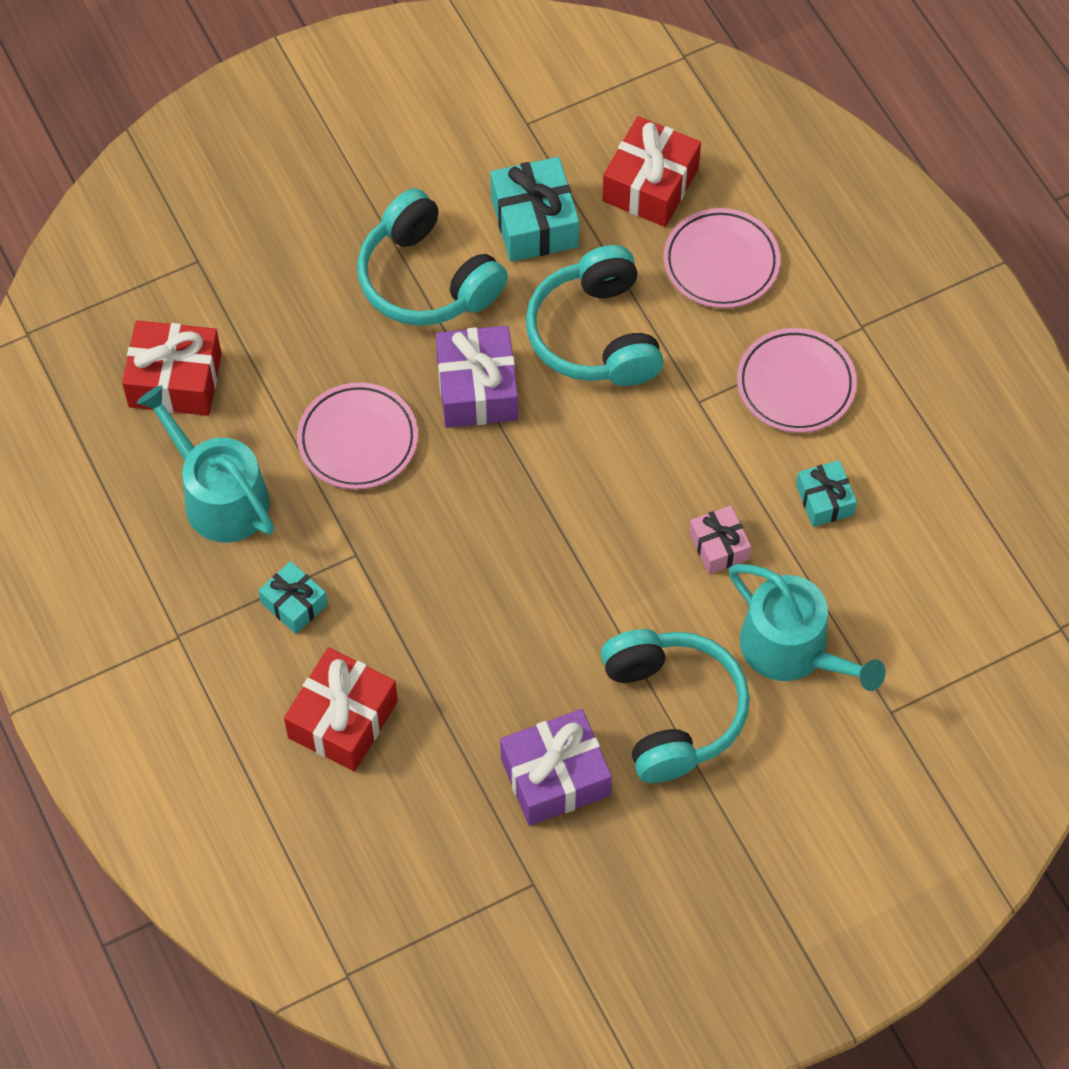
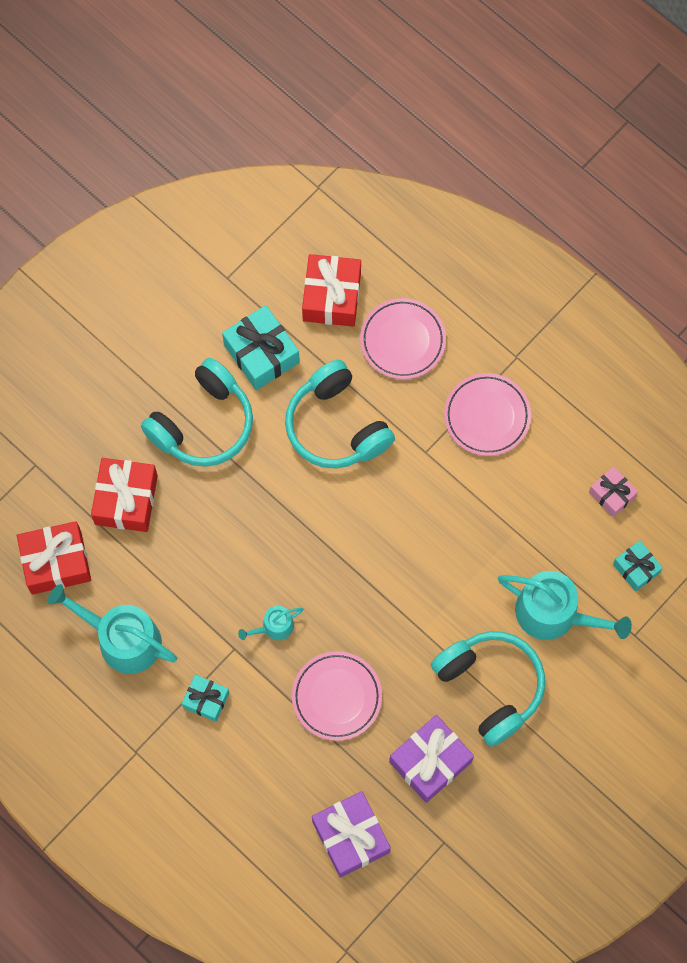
camera: 20 degrees left, 10 degrees up
red gift [284,647,398,772] -> red gift moved to [91,458,158,532]
pink plate [297,382,418,490] -> pink plate moved to [292,651,382,741]
turquoise headphones [357,188,508,326] -> turquoise headphones turned 75 degrees counterclockwise [141,358,253,467]
purple gift [436,326,518,428] -> purple gift moved to [312,791,391,878]
pink gift [689,505,751,574] -> pink gift moved to [589,466,638,517]
turquoise gift [796,460,857,527] -> turquoise gift moved to [613,540,663,592]
none -> turquoise watering can [238,606,303,640]

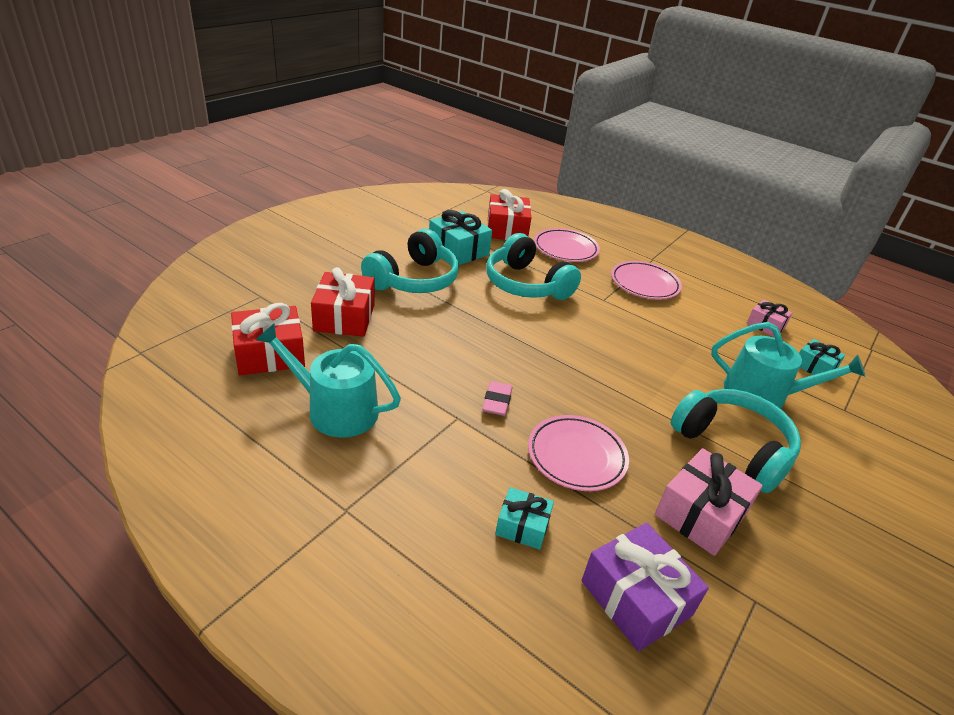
camera: 10 degrees left, 35 degrees down
turquoise gift [182,674,229,722] -> turquoise gift moved to [495,487,554,550]
turquoise watering can [238,606,303,640] -> pink eraser [482,381,512,416]
purple gift [389,715,474,803] -> pink gift [655,448,763,556]

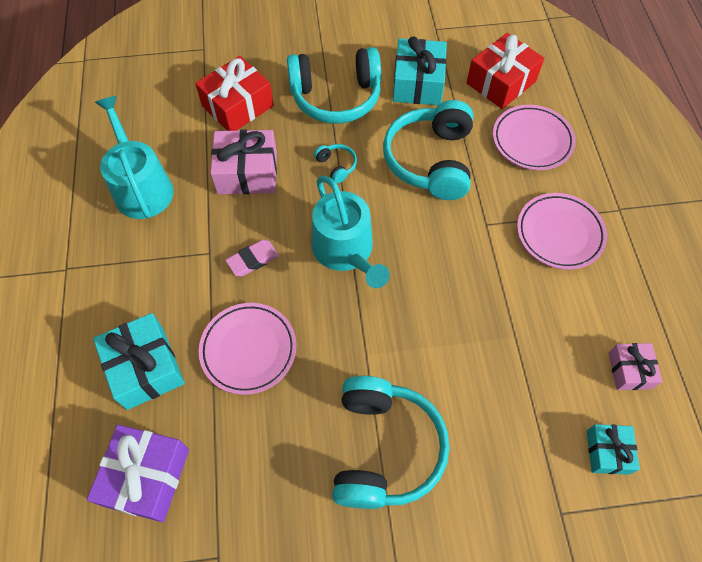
camera: 50 degrees right, 25 degrees up
red gift [231,303,305,375] -> none
turquoise gift [495,487,554,550] -> turquoise gift [93,313,185,410], size x1.69
pink gift [655,448,763,556] -> pink gift moved to [210,130,277,194]
turquoise watering can [711,322,865,409] -> turquoise watering can moved to [312,176,390,288]
none -> turquoise headphones [314,144,357,183]

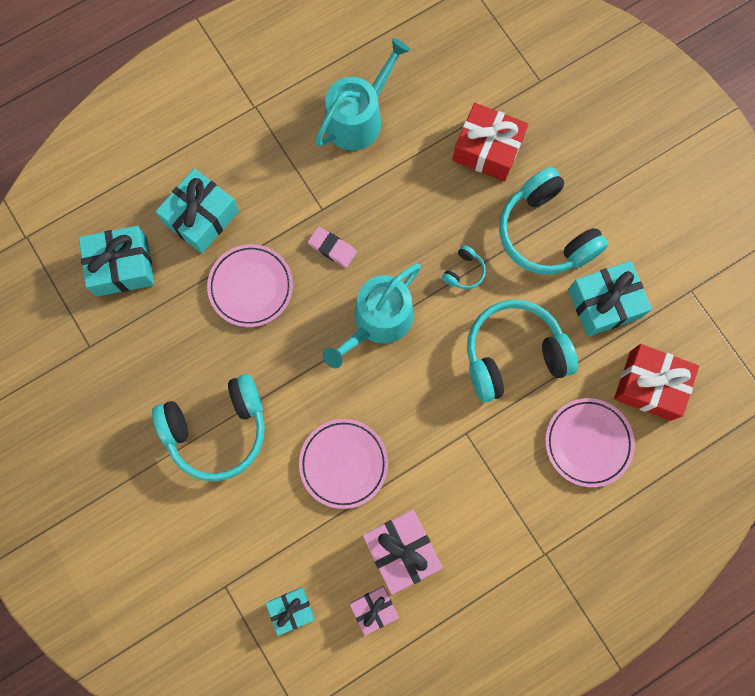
camera: 65 degrees right, 15 degrees up
purple gift [87,425,189,522] -> turquoise gift [79,226,155,297]
pink gift [210,130,277,194] -> pink gift moved to [363,510,443,595]
pink plate [517,193,607,270] -> pink plate moved to [299,419,388,509]

